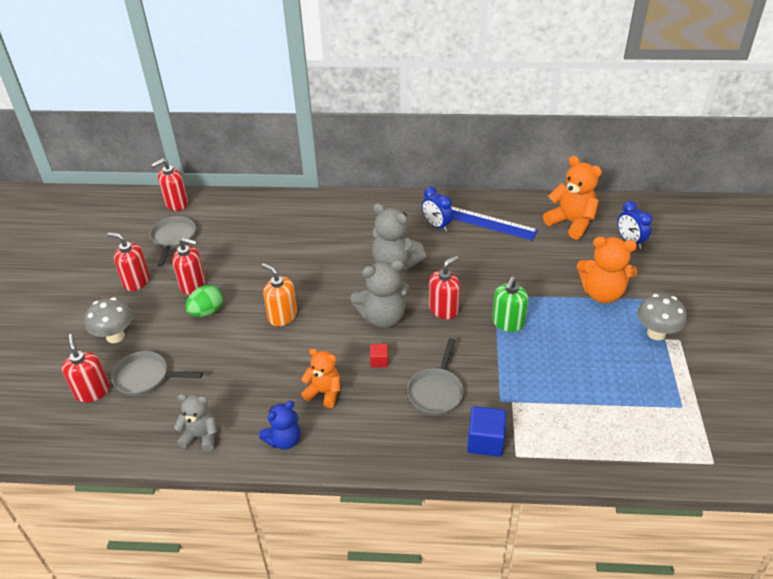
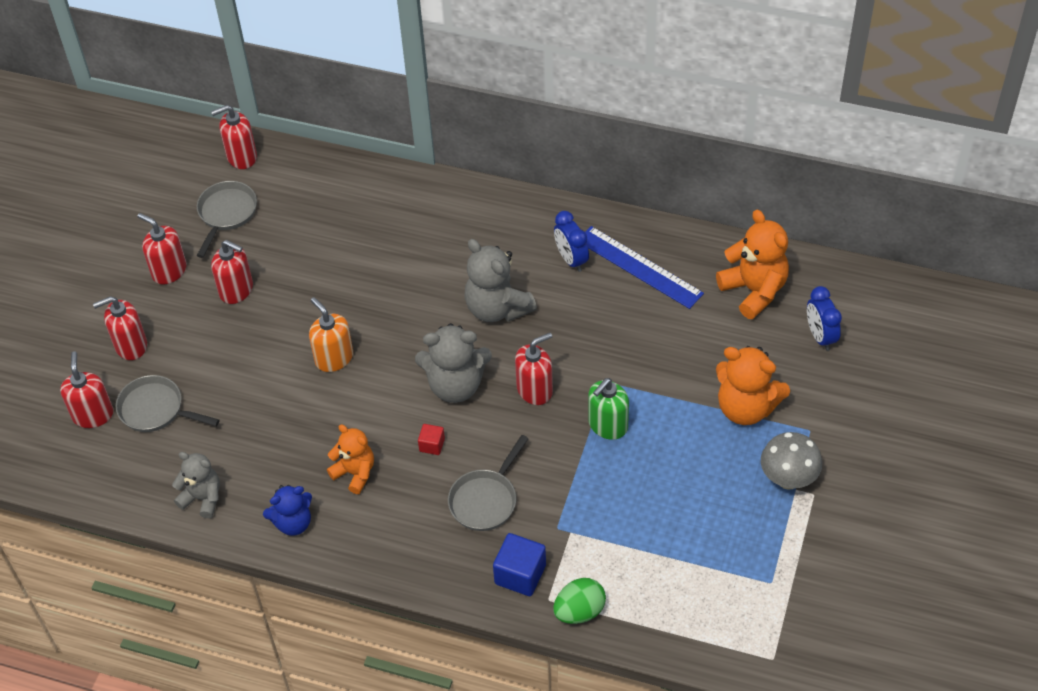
camera: 15 degrees right, 10 degrees up
grey mushroom [85,297,133,343] -> red soap dispenser [93,296,147,360]
green egg [186,285,223,317] -> green egg moved to [553,578,606,624]

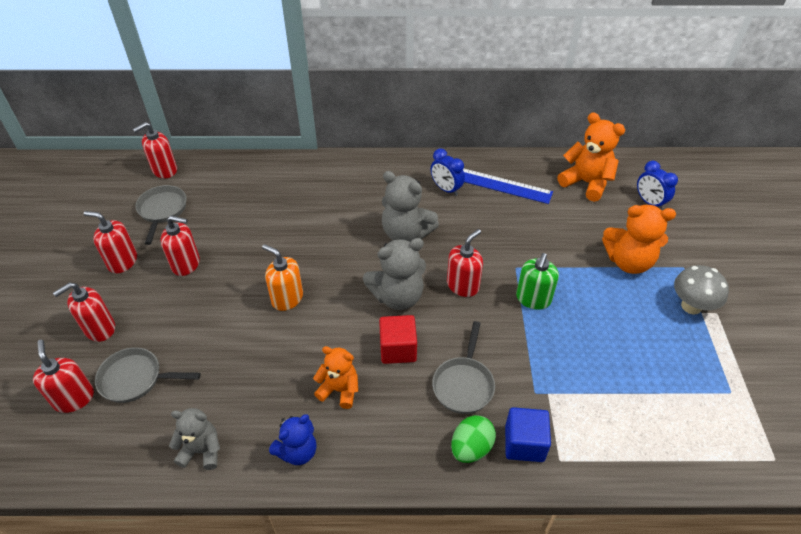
camera: 20 degrees left, 5 degrees down
red cube [418,424,445,455] -> red cube [379,315,417,364], size x1.81
green egg [553,578,606,624] -> green egg moved to [451,415,496,463]

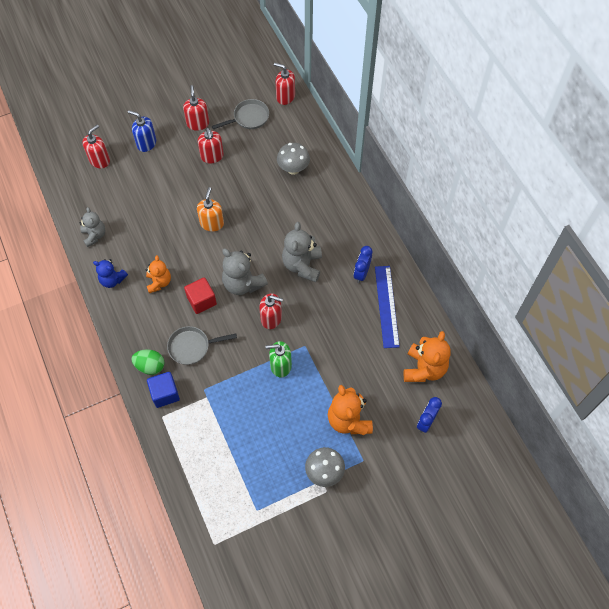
camera: 65 degrees right, 15 degrees up
red soap dispenser [53,282,115,342] -> blue soap dispenser [128,110,156,152]
grey pan [95,347,201,403] -> none
none -> grey mushroom [277,143,310,175]

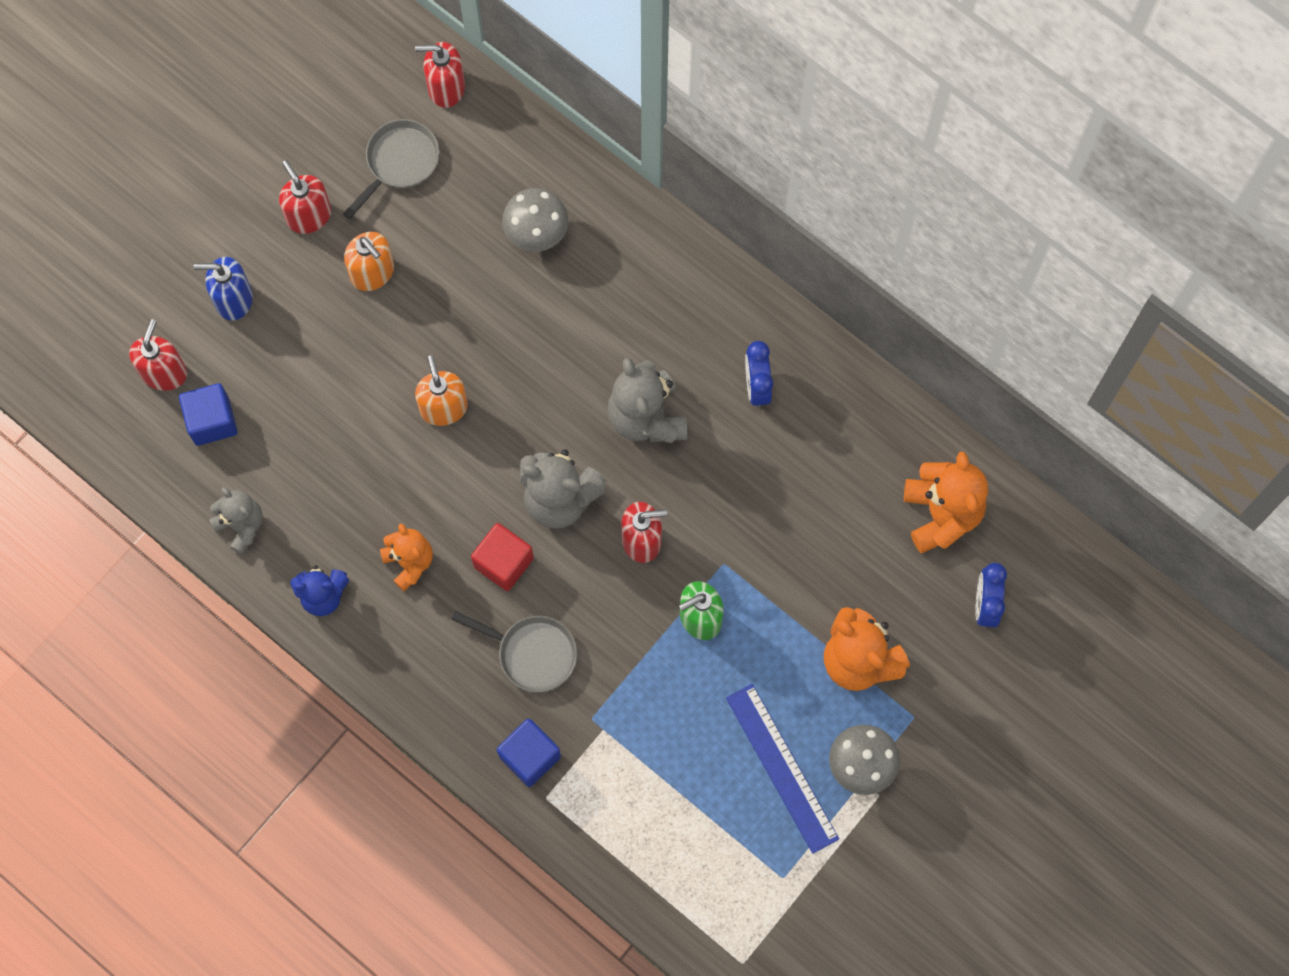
camera: 25 degrees left, 10 degrees up
green egg [131,349,164,375] -> none
grey pan [167,326,237,365] -> grey pan turned 120 degrees counterclockwise [451,611,577,692]
red soap dispenser [198,128,224,164] -> orange soap dispenser [344,232,394,291]
blue ruler [375,266,400,348] -> blue ruler moved to [726,684,839,854]
none -> blue cube [179,383,237,446]

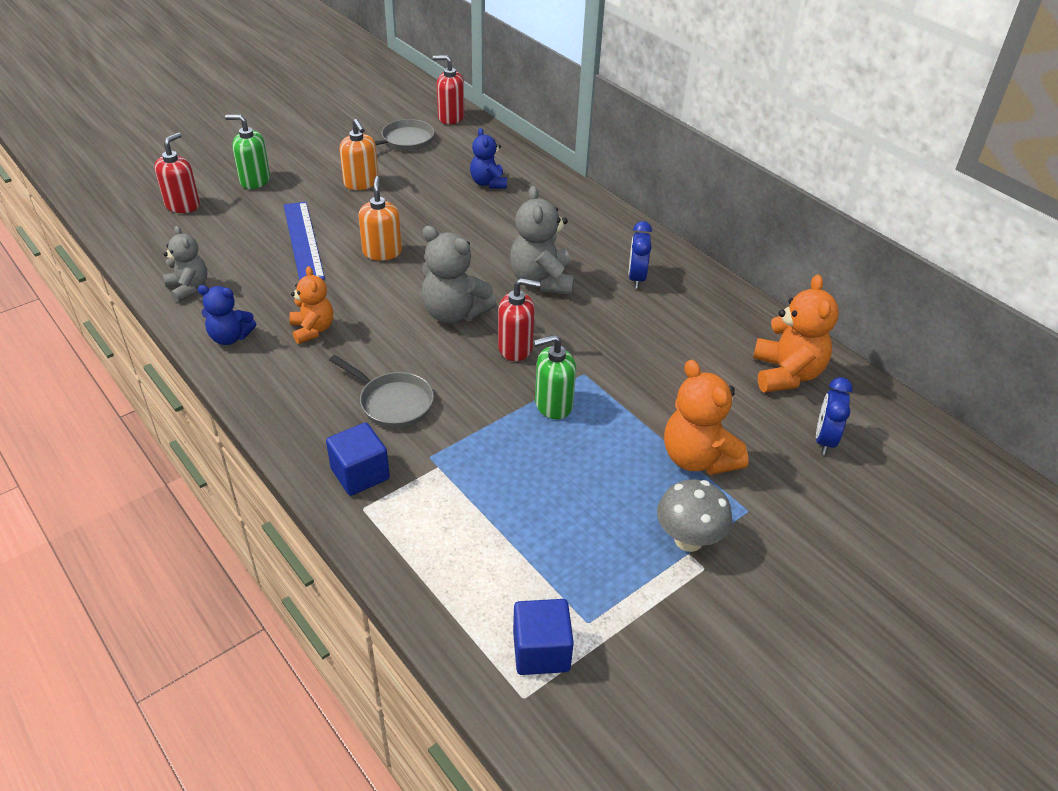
camera: 10 degrees right, 30 degrees down
blue cube [179,383,237,446] -> blue cube moved to [513,599,574,675]
blue soap dispenser [194,257,253,321] -> green soap dispenser [225,115,270,189]
red soap dispenser [279,160,331,234] -> none
red cube [471,523,534,591] -> none
grey mushroom [502,188,568,252] -> blue teddy bear [470,128,507,189]
blue ruler [726,684,839,854] -> blue ruler moved to [284,202,325,280]

